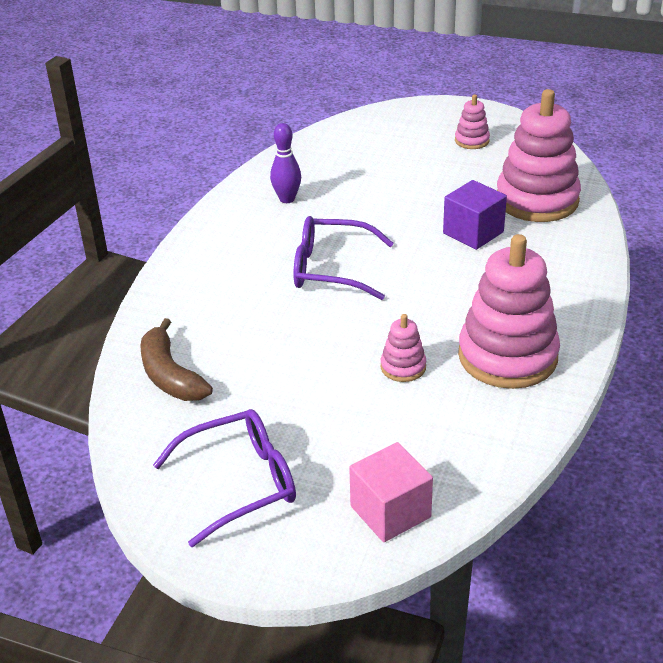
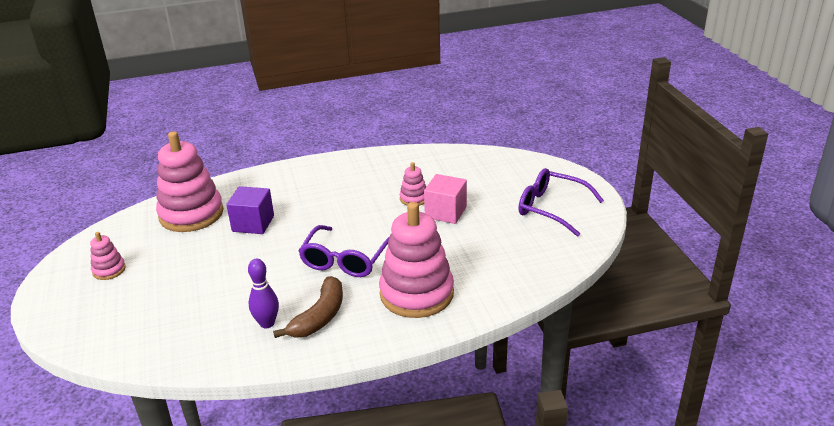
camera: 125 degrees left, 5 degrees down
brown banana [140,318,213,401] -> brown banana moved to [273,276,343,338]
purple glasses [293,216,394,300] -> purple glasses turned 45 degrees clockwise [298,225,389,277]
pink cube [349,442,433,542] -> pink cube moved to [424,174,467,224]
pink stacking toy [458,234,560,389] -> pink stacking toy moved to [379,202,454,318]

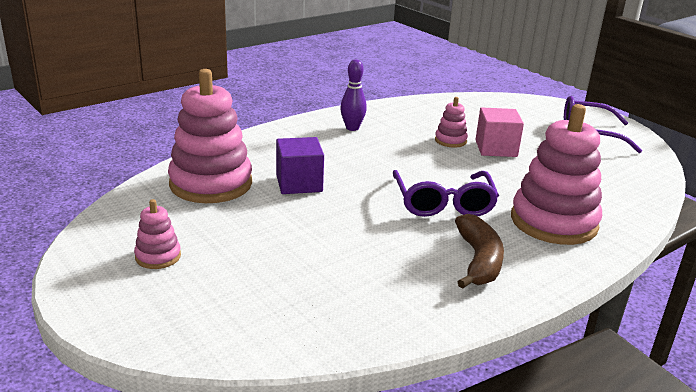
camera: 25 degrees left, 5 degrees down
purple bowling pin [248,259,279,328] -> purple bowling pin moved to [340,59,367,131]

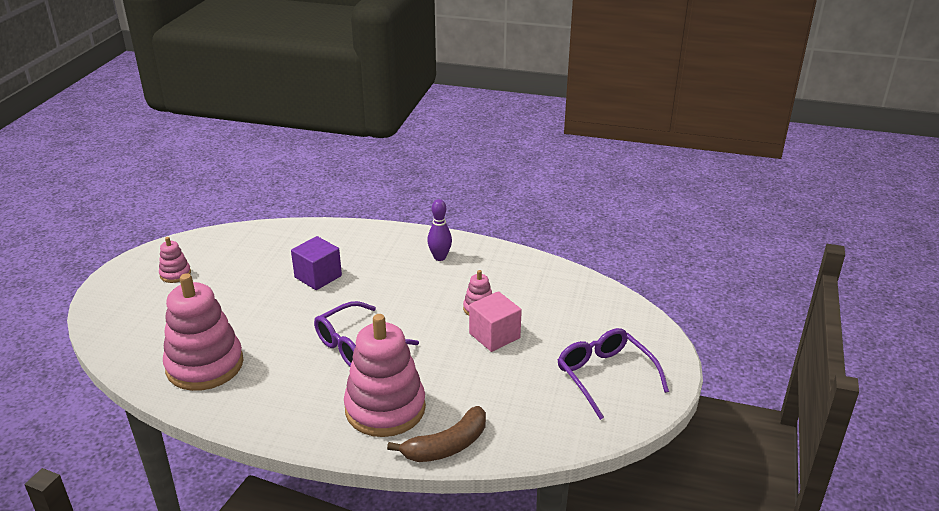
camera: 55 degrees right, 5 degrees up
pink stacking toy [168,69,252,203] -> pink stacking toy moved to [163,273,244,391]
brown banana [455,214,504,289] -> brown banana moved to [387,406,486,462]

